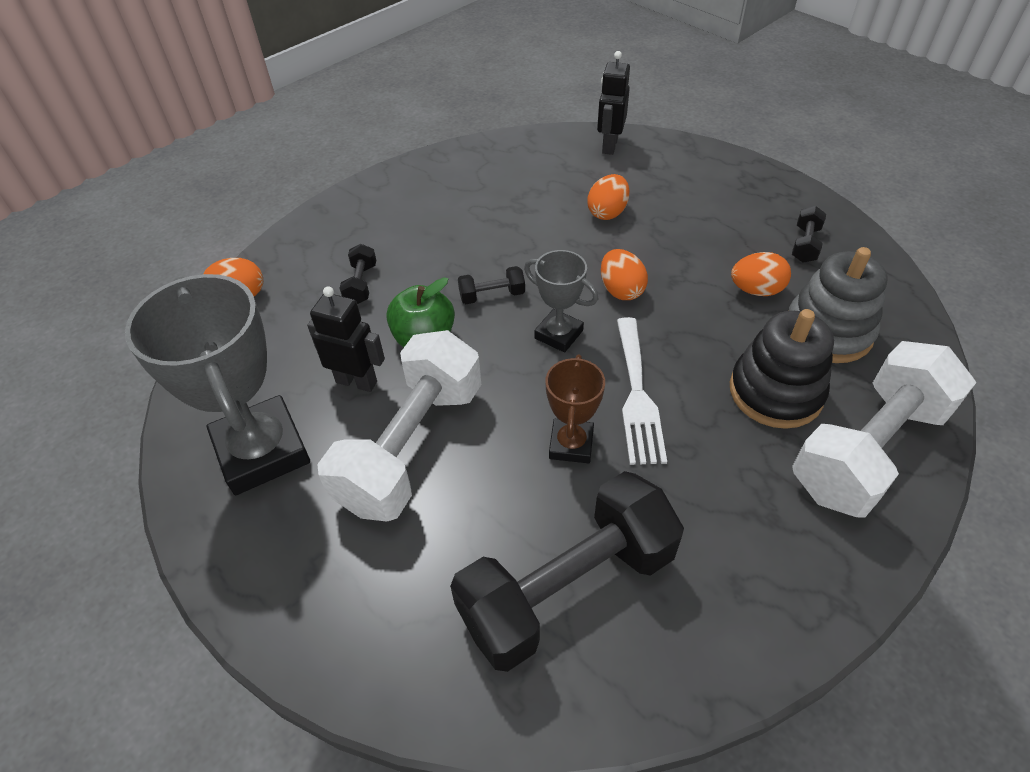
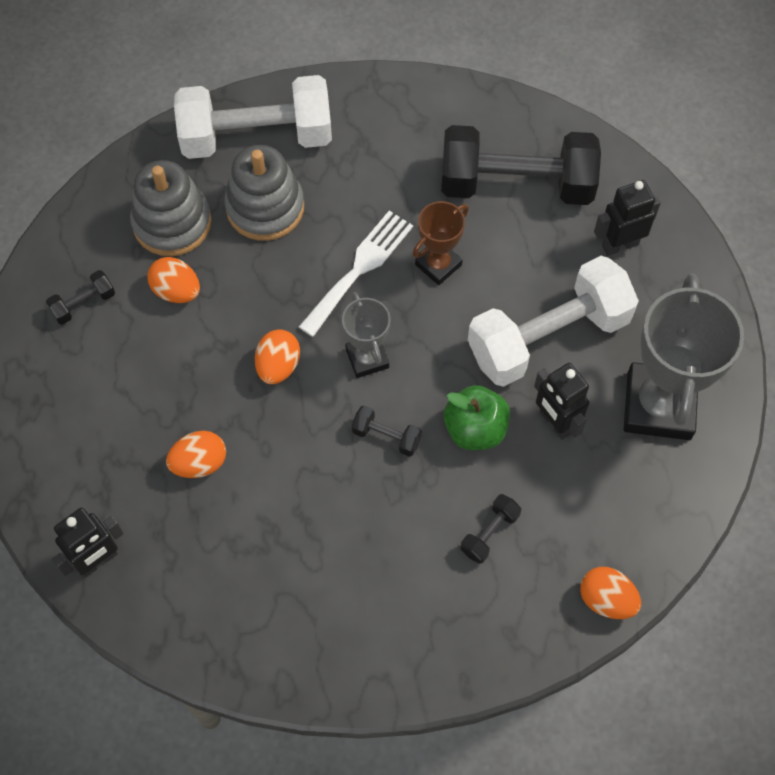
camera: 145 degrees left, 15 degrees up
black stacking toy [730,309,834,429] -> grey stacking toy [224,145,304,241]
none -> black robot [594,180,661,256]

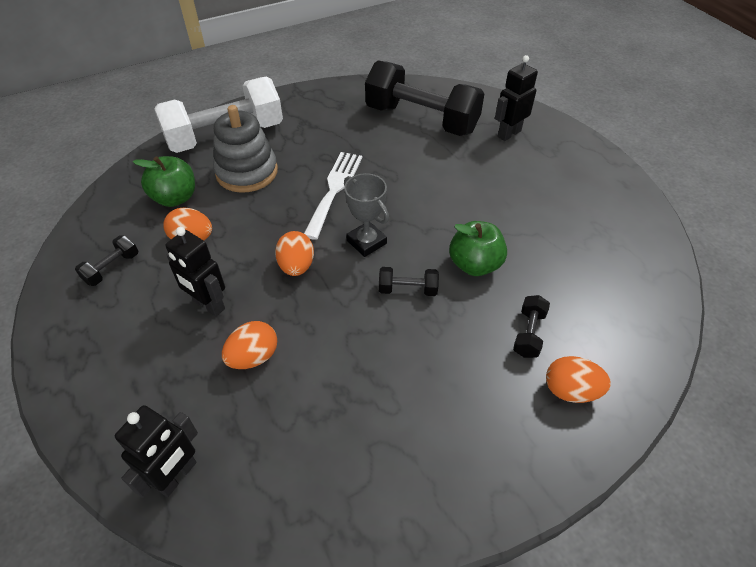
camera: 20 degrees left, 15 degrees down
grey stacking toy [130,160,212,256] -> green apple [133,156,195,207]
brown trophy [413,201,469,285] -> none
black dumbbell [441,125,601,205] -> black dumbbell turned 45 degrees clockwise [365,60,484,136]
white dumbbell [468,256,639,387] -> none
black robot [534,363,589,440] -> black robot moved to [165,227,225,316]
orange egg [580,567,641,619] -> orange egg moved to [546,356,611,403]
grey trophy [624,273,744,440] -> none

